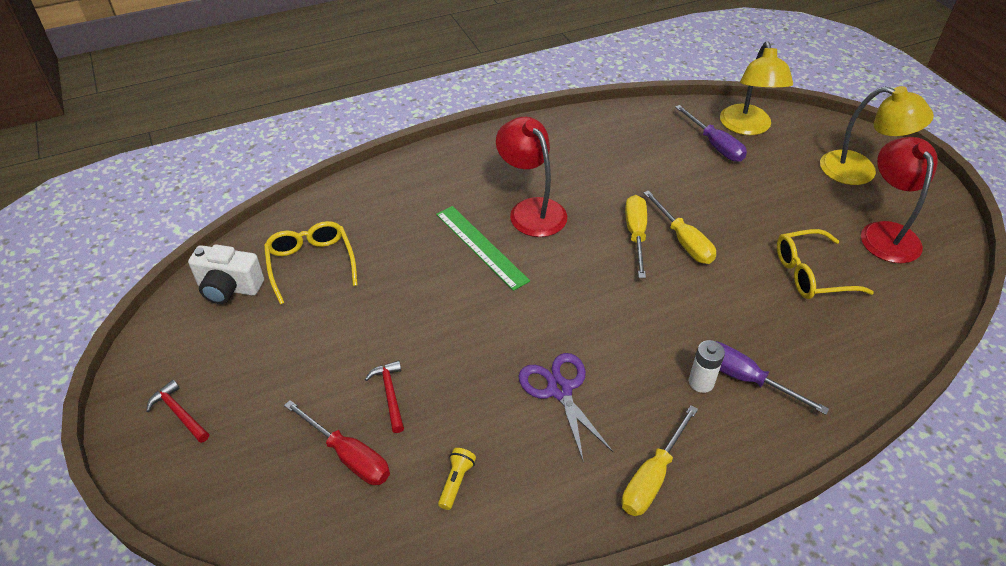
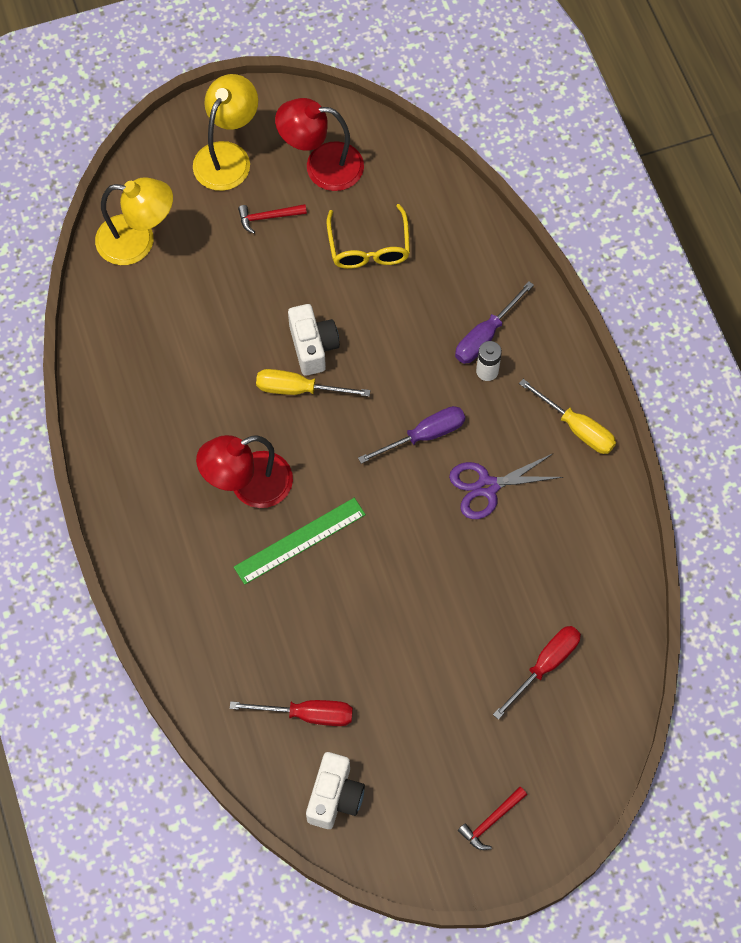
camera: 85 degrees left, 20 degrees up
yellow glasses [264,221,358,305] -> red screwdriver [230,700,353,726]
red hammer [365,360,404,433] -> red hammer moved to [238,204,307,233]
yellow flashlight [438,448,476,510] -> none
yellow screwdriver [643,190,716,264] -> white camera [288,304,340,376]
purple screwdriver [675,105,747,162] -> purple screwdriver moved to [358,406,465,464]

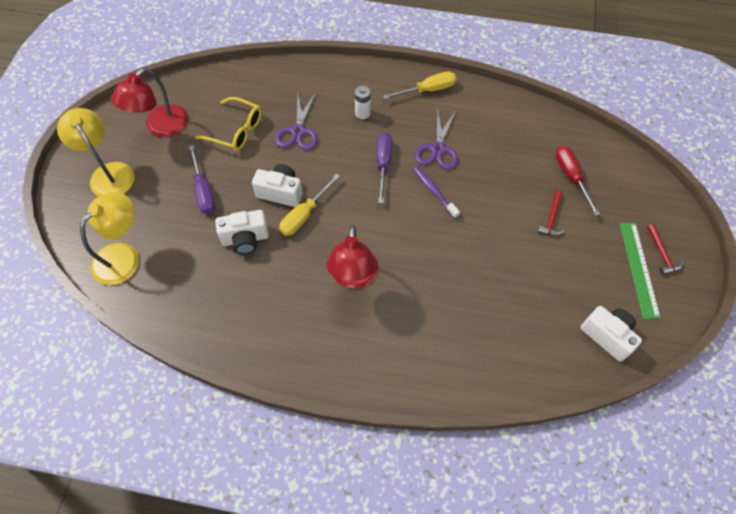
camera: 60 degrees left, 5 degrees down
red screwdriver [230,700,353,726] -> none
green ruler [234,498,366,585] -> green ruler moved to [619,223,661,319]
red hammer [238,204,307,233] -> red hammer moved to [537,190,564,236]
purple screwdriver [455,281,534,364] -> purple screwdriver moved to [189,145,215,214]
none -> white camera [215,210,269,254]
none -> purple scissors [275,92,318,150]
none -> purple toothbrush [413,166,460,219]

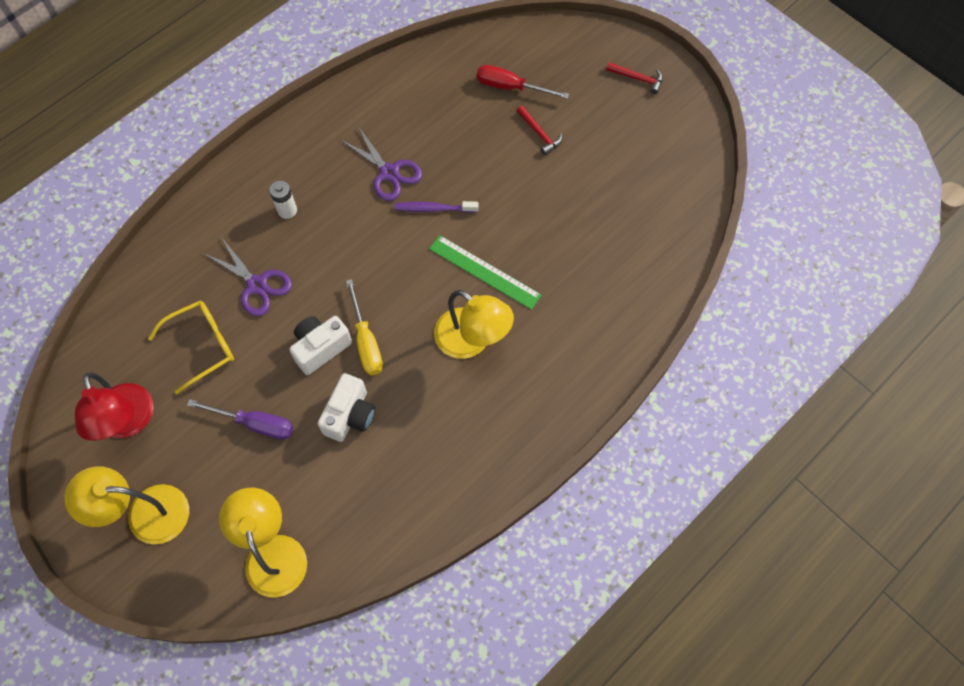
camera: 55 degrees left, 5 degrees up
red lamp [327,225,378,289] -> yellow lamp [434,290,514,359]
purple screwdriver [377,132,392,203] -> none
yellow screwdriver [383,71,456,99] -> none
white camera [580,306,642,362] -> none
green ruler [619,223,661,319] -> green ruler moved to [429,235,542,310]

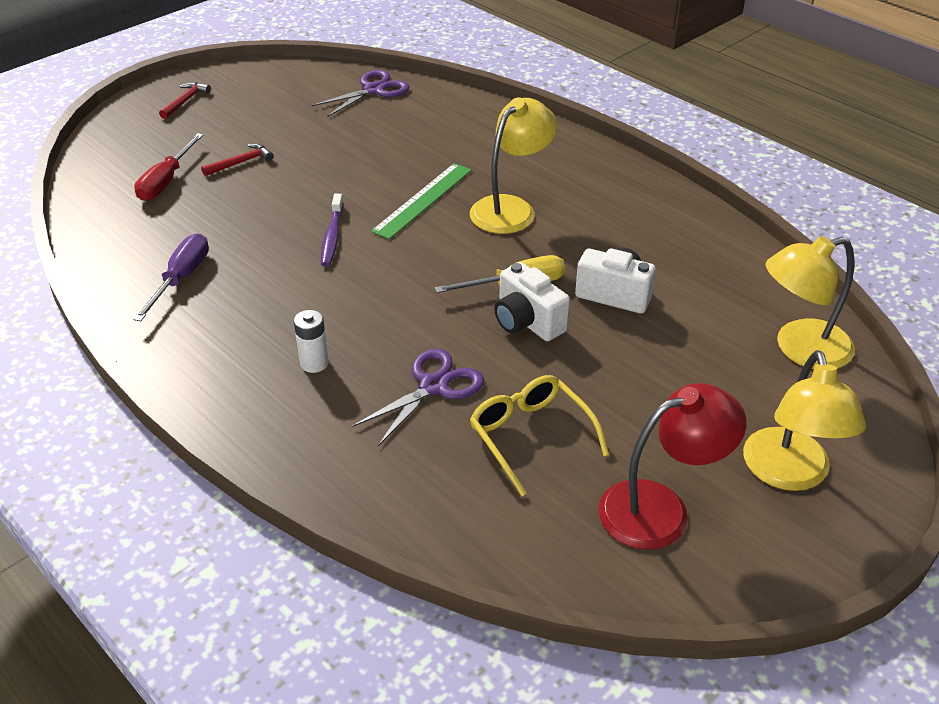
camera: 90 degrees left, 25 degrees down
purple screwdriver [187,399,293,440] -> purple screwdriver moved to [133,233,209,322]
purple scissors [341,126,422,201] -> purple scissors moved to [312,70,409,117]

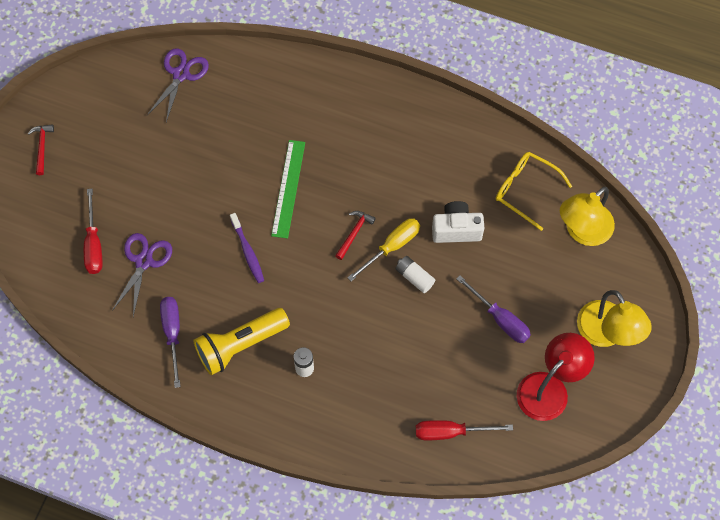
camera: 25 degrees left, 25 degrees up
red hammer [201,143,274,176] -> red hammer moved to [335,211,376,260]
purple scissors [352,349,484,446] -> purple scissors moved to [112,233,172,317]
yellow lamp [470,97,557,234] -> none
yellow glasses [470,375,609,496] -> yellow glasses moved to [496,152,572,231]
white camera [494,262,570,341] -> white battery [396,256,435,293]
none -> yellow flashlight [194,308,290,375]
none -> red screwdriver [416,420,513,440]
none -> purple screwdriver [456,275,531,343]

